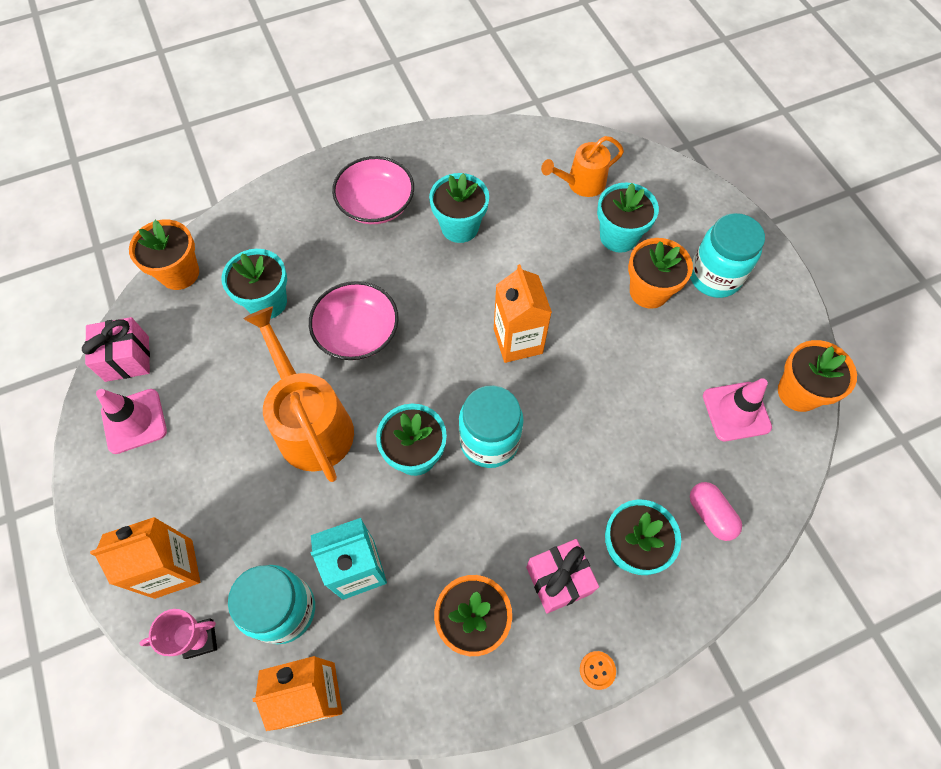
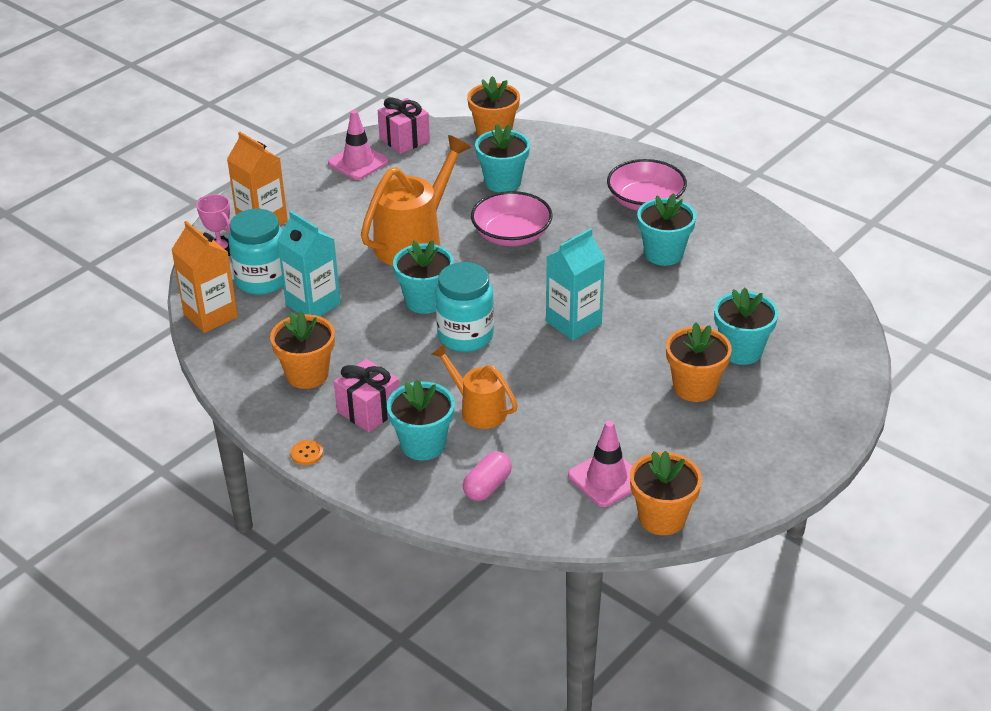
camera: 65 degrees right, 25 degrees down
orange carton [494,264,552,363] -> turquoise carton [546,228,605,341]
orange watering can [541,136,624,197] -> orange watering can moved to [432,344,518,429]
turquoise jar [690,213,765,298] -> none

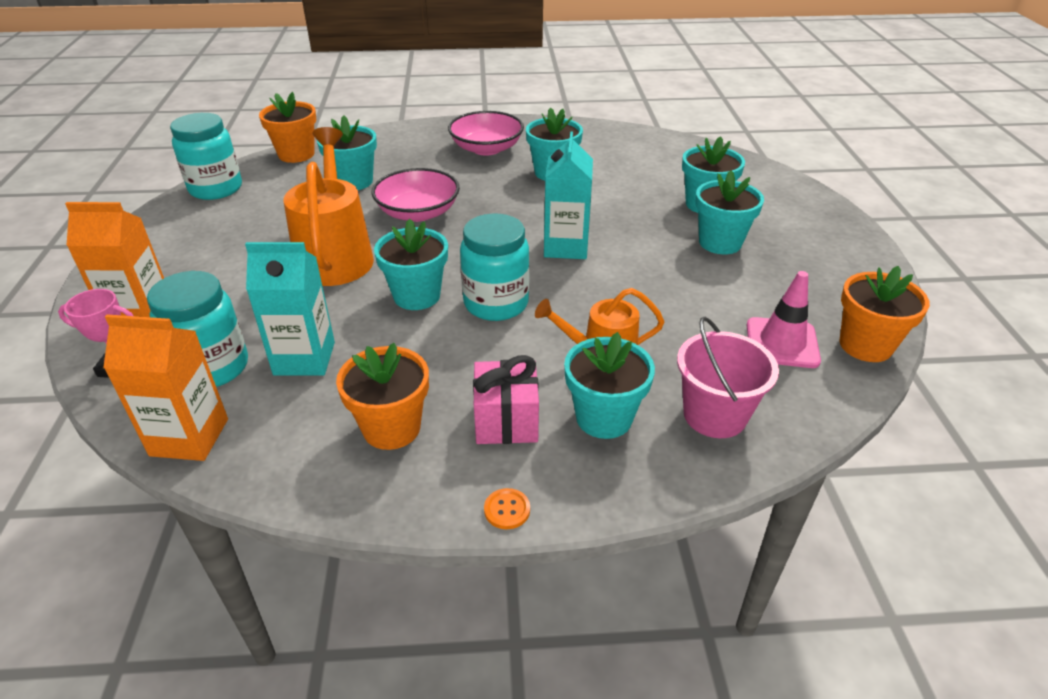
camera: 45 degrees left, 0 degrees up
pink traffic cone [328,110,389,180] -> none
pink gift [378,98,430,154] -> turquoise jar [170,113,242,200]
pink capsule [463,451,512,501] -> pink bucket [677,317,779,438]
orange flower pot [666,322,732,402] -> turquoise flower pot [695,170,764,254]

